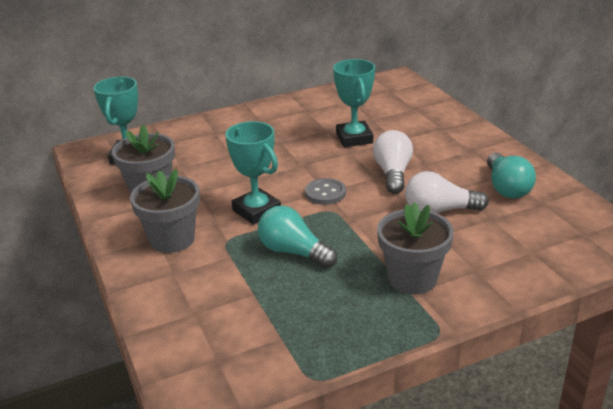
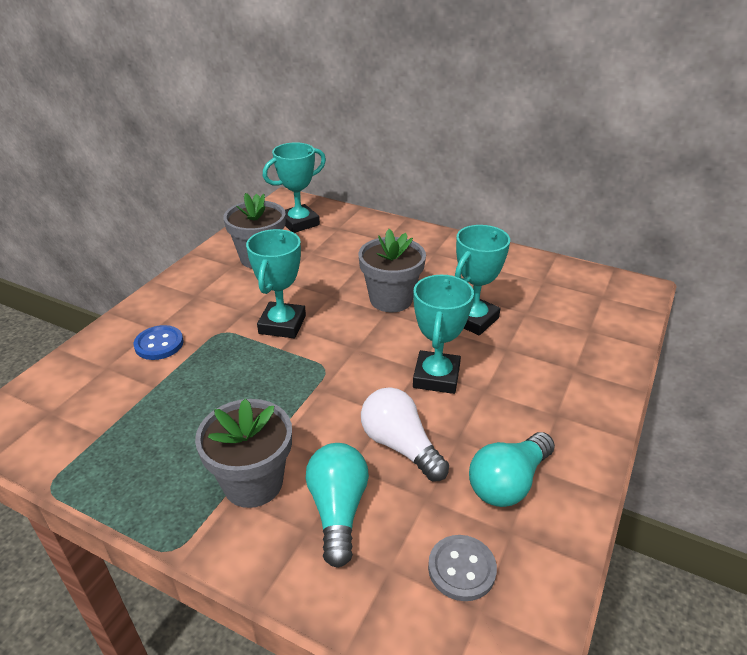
camera: 50 degrees right, 5 degrees up
grey flower pot [130,169,200,253] -> grey flower pot moved to [358,229,426,312]
turquoise light bulb [258,205,337,268] -> turquoise light bulb moved to [306,443,369,568]
grey button [305,178,346,205] -> grey button moved to [428,535,497,601]
white light bulb [373,130,413,194] -> turquoise trophy [413,275,474,394]
none -> blue button [134,325,184,360]

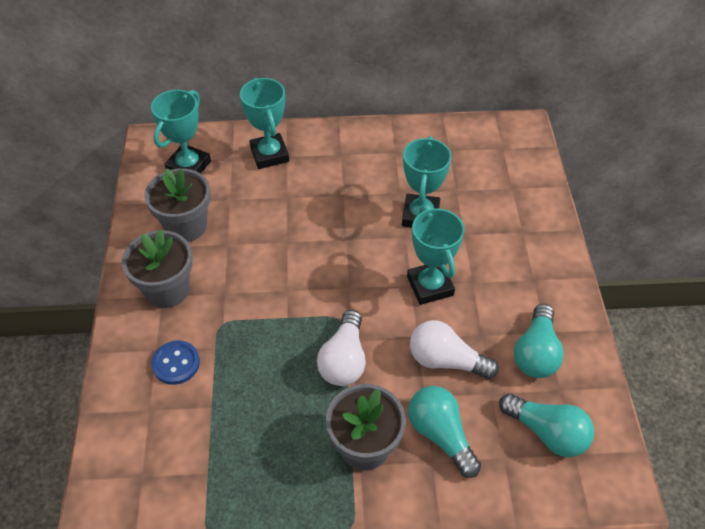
camera: 30 degrees left, 15 degrees up
turquoise trophy [246,229,306,338] -> turquoise trophy moved to [240,78,289,169]
grey flower pot [358,229,426,312] -> grey flower pot moved to [122,229,193,308]
grey button [428,535,497,601] -> turquoise light bulb [499,393,594,457]
none -> white light bulb [317,310,366,386]

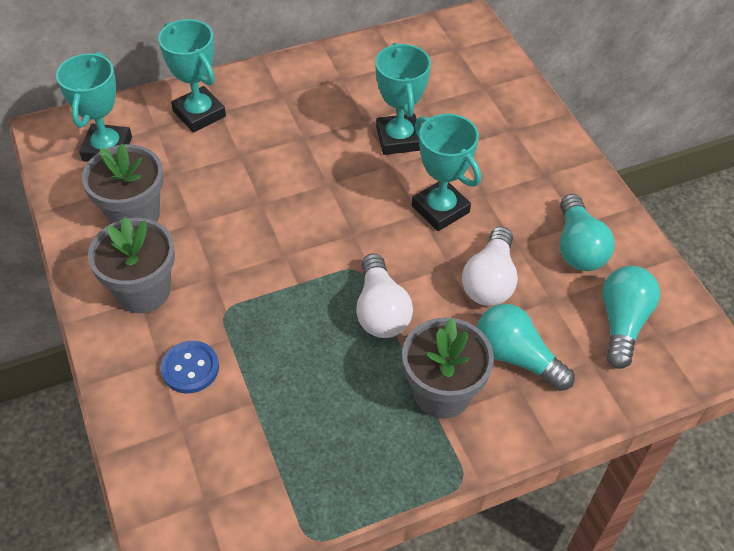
camera: 20 degrees left, 0 degrees up
white light bulb [410,320,499,379] -> white light bulb turned 75 degrees counterclockwise [462,227,518,306]
turquoise light bulb [499,393,594,457] -> turquoise light bulb turned 90 degrees counterclockwise [602,266,660,369]

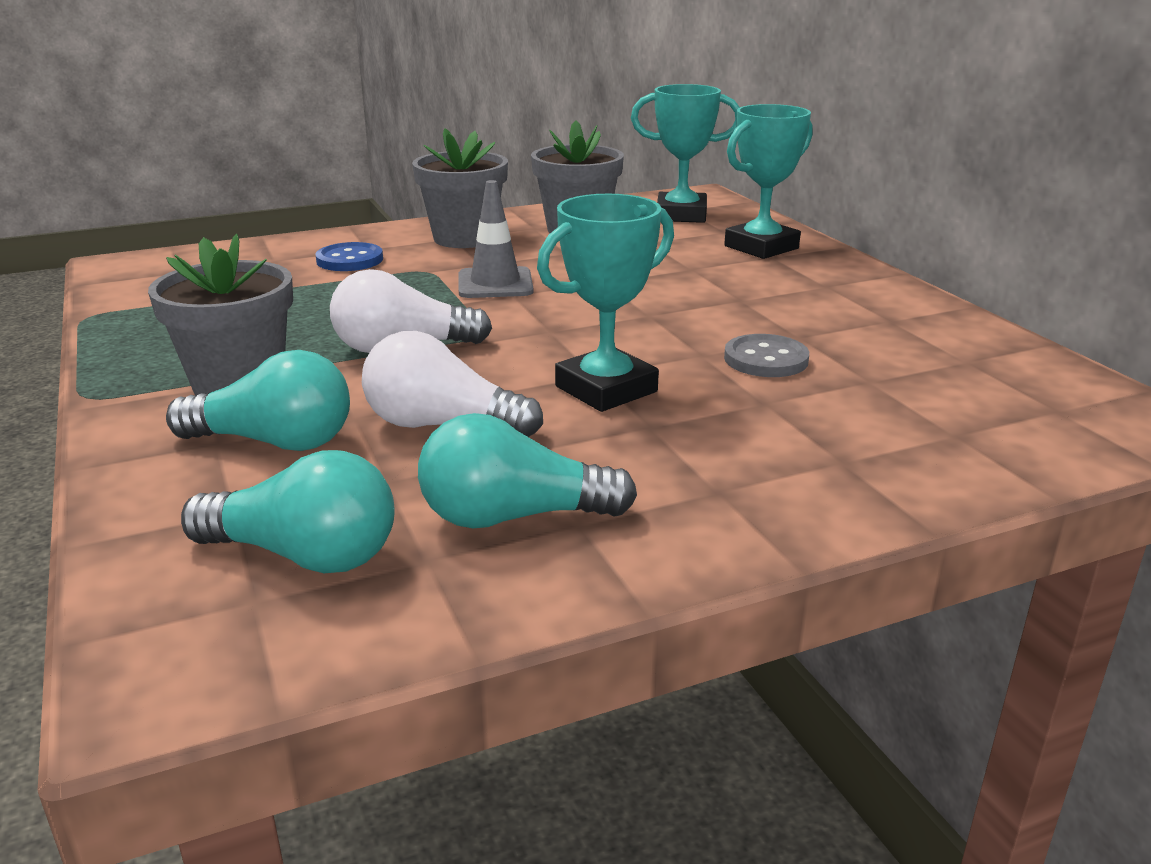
camera: 90 degrees right, 25 degrees down
turquoise trophy [375,43,431,155] -> grey button [724,334,809,377]
turquoise light bulb [477,304,575,391] -> turquoise light bulb turned 60 degrees clockwise [166,350,350,451]
none -> grey traffic cone [459,180,533,298]

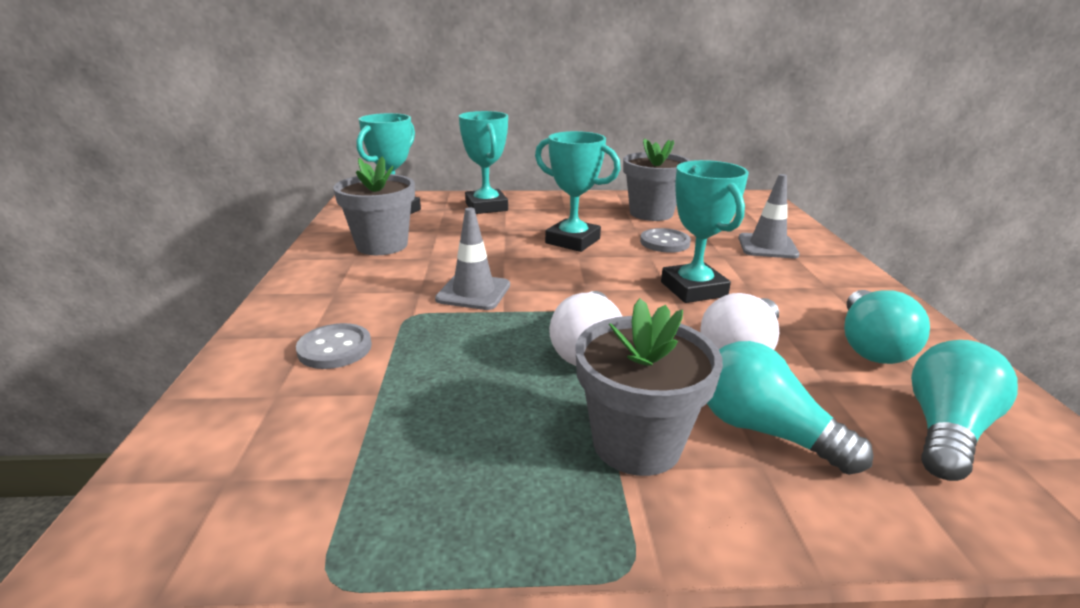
camera: 70 degrees left, 0 degrees up
turquoise light bulb [166,350,350,451] -> turquoise light bulb turned 75 degrees counterclockwise [707,341,873,475]
blue button [315,242,383,271] -> grey button [296,323,372,369]
grey flower pot [412,128,508,248] -> grey flower pot moved to [623,138,691,221]
none -> turquoise trophy [535,131,621,252]
none -> grey traffic cone [738,174,800,258]

